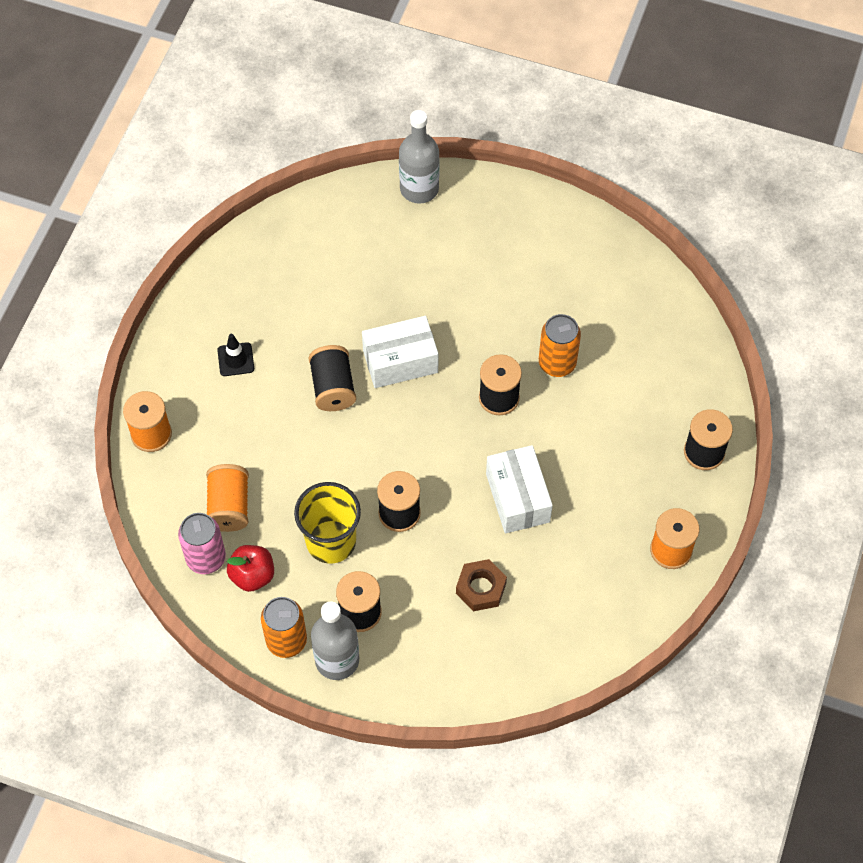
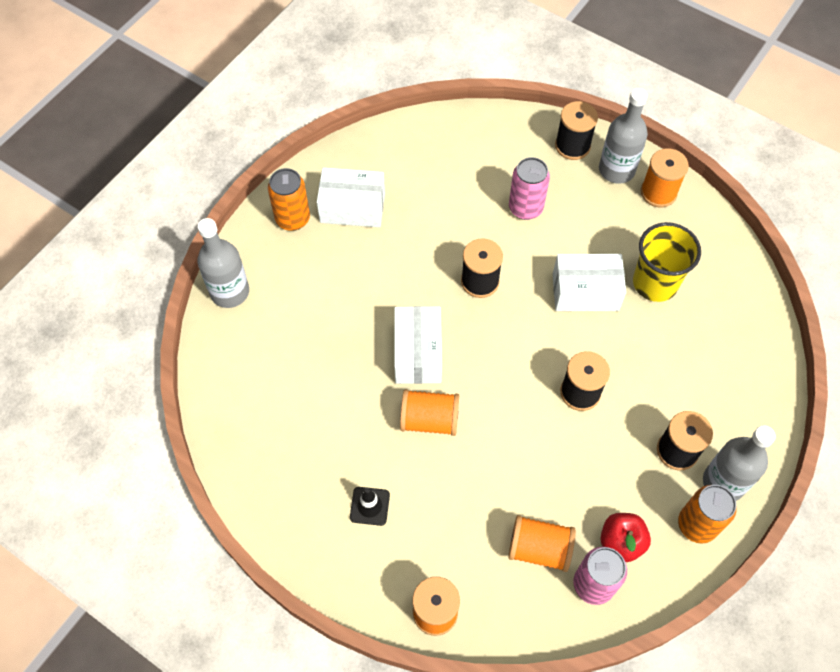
camera: 75 degrees left, 0 degrees up
yellow cup [294,482,361,564] -> yellow cup moved to [633,222,701,302]
black spool [308,345,356,411] -> orange spool [400,389,459,436]
brown nut [456,559,507,611] -> none
orange can [539,314,581,377] -> orange can moved to [268,168,310,231]
none -> white box [317,168,385,227]
none -> pink can [509,157,550,220]
none -> grey bottle [599,88,648,184]

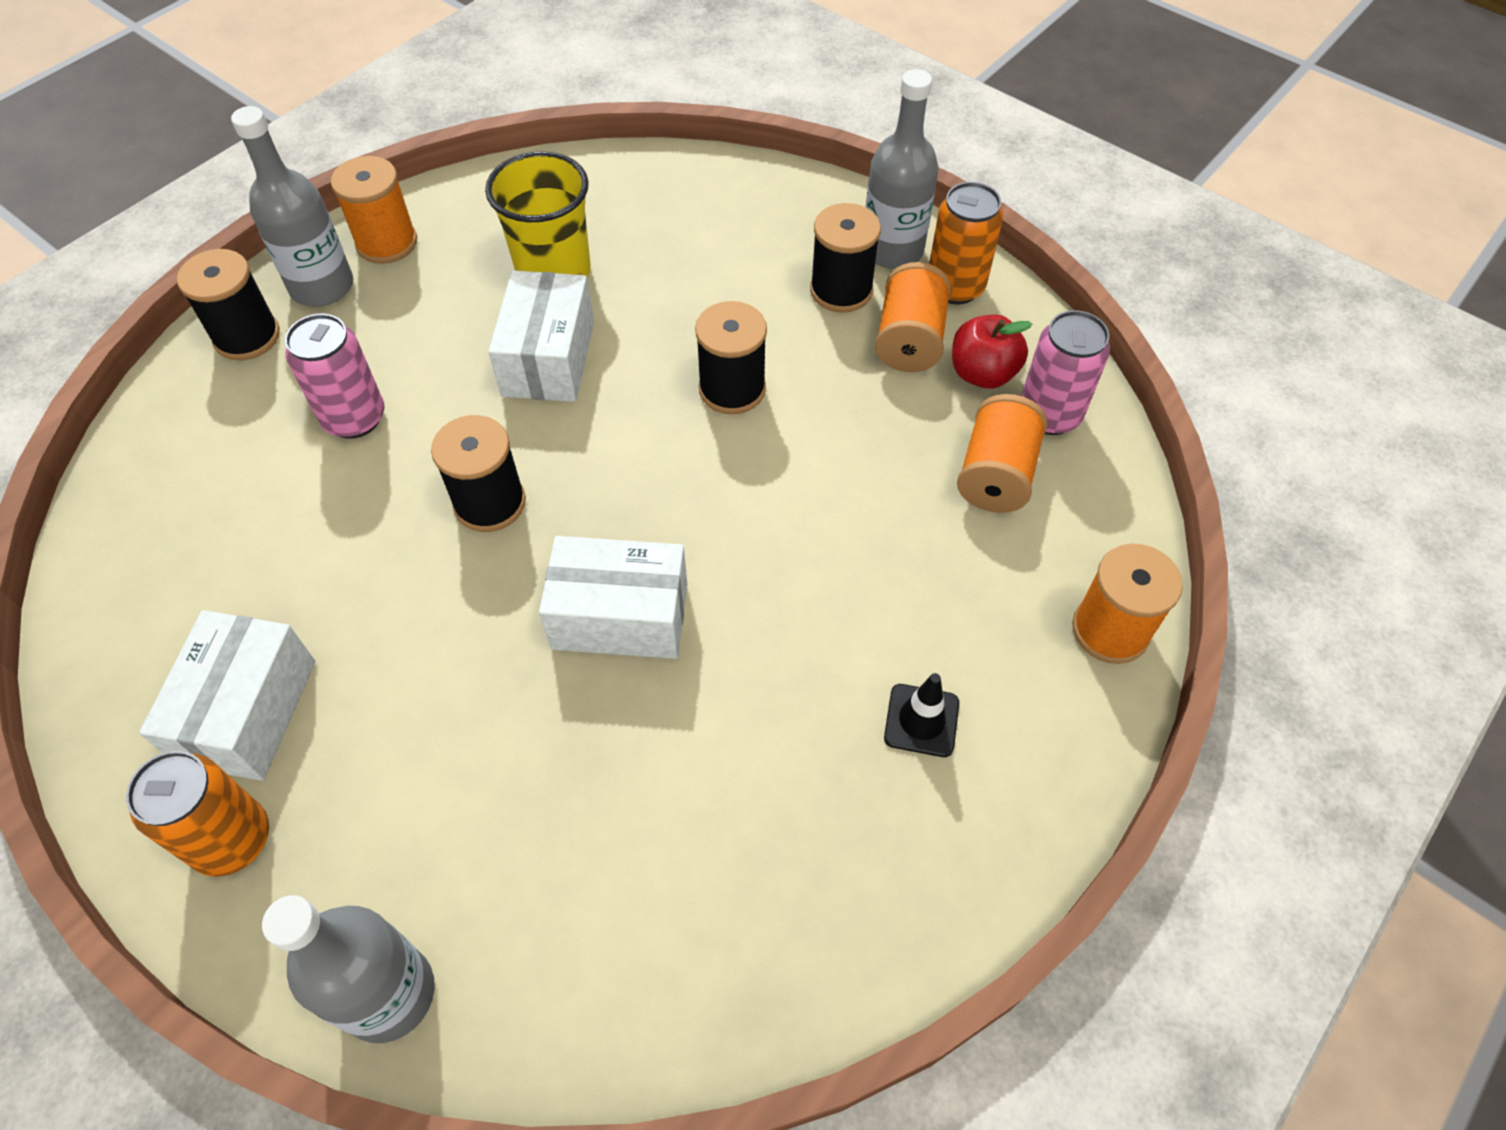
camera: 85 degrees left, 5 degrees down
orange spool [400,389,459,436] -> orange spool moved to [875,262,951,372]

